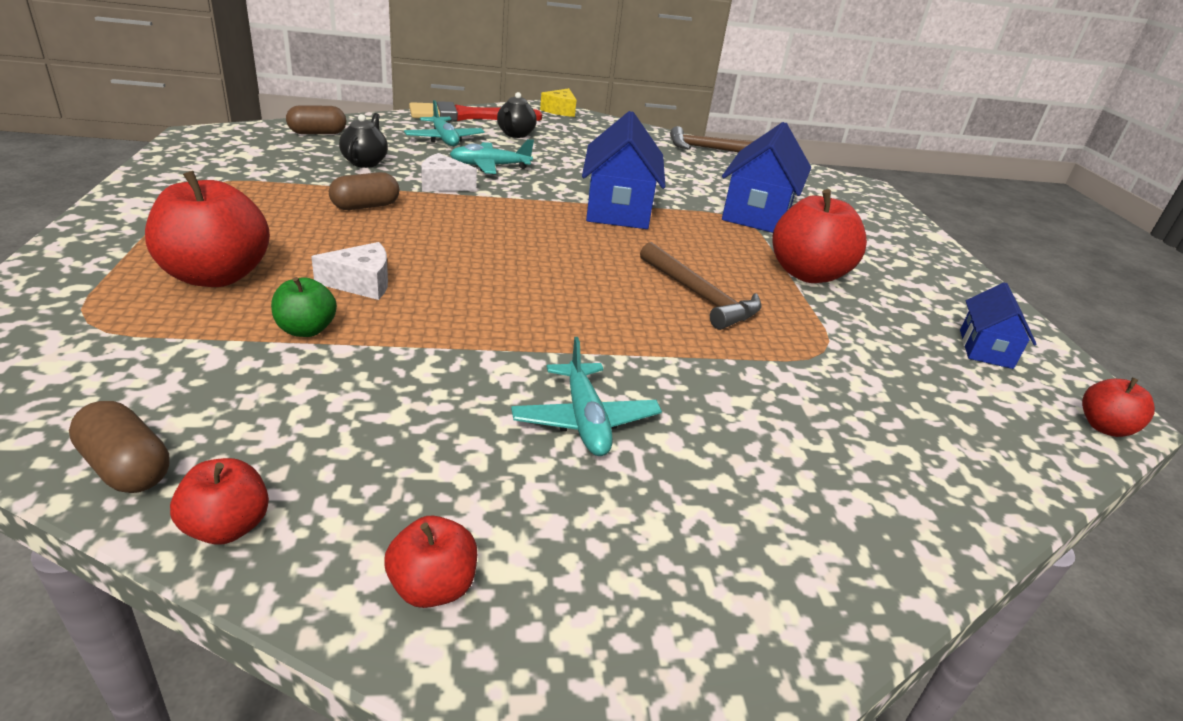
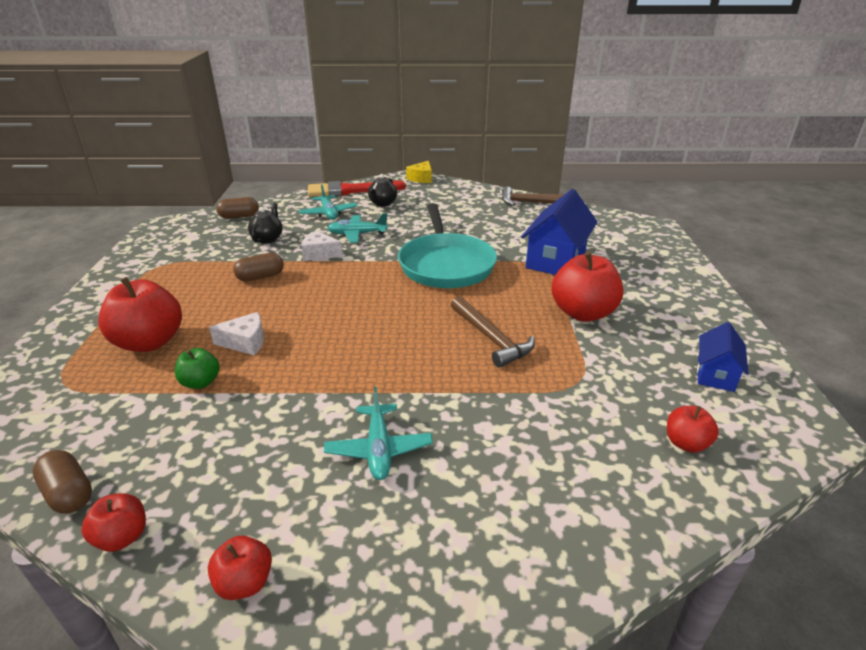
camera: 10 degrees right, 0 degrees up
blue house [582,111,665,229] -> turquoise pan [398,203,497,288]
red apple [1082,378,1155,437] -> red apple moved to [667,406,719,453]

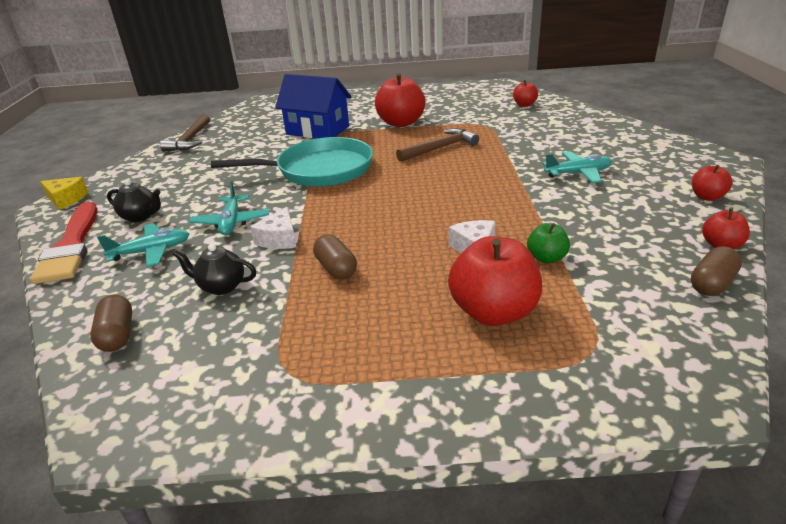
camera: 90 degrees left, 0 degrees up
blue house [697,322,749,392] -> none

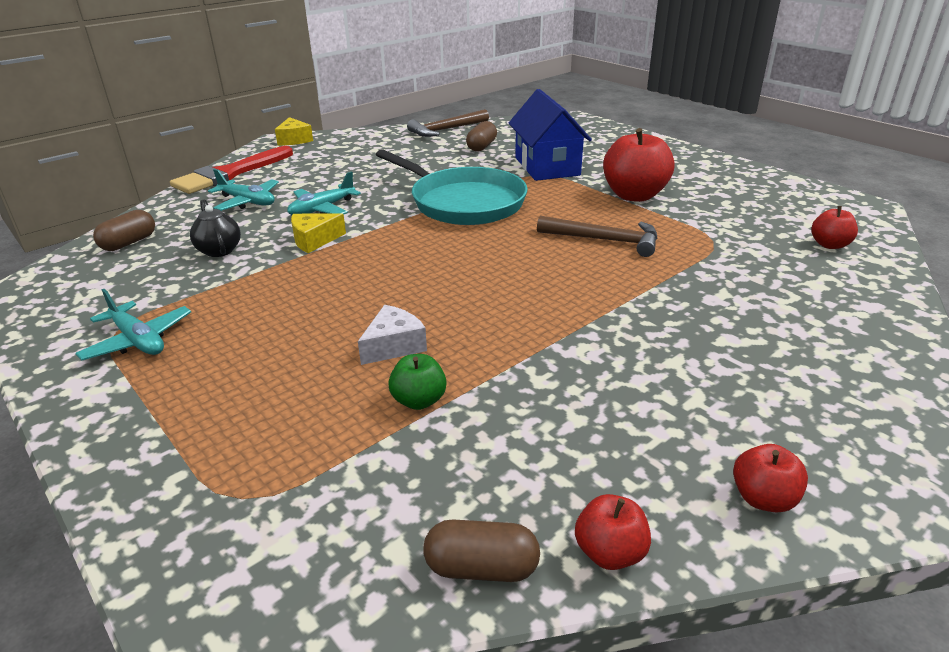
camera: 50 degrees right, 0 degrees up
black teapot [107,179,161,222] -> none
white cheese [250,207,296,249] -> yellow cheese [291,213,346,253]
brown capsule [313,234,357,280] -> brown capsule moved to [466,121,497,152]
red apple [448,236,542,326] -> none
turquoise plane [542,151,612,183] -> turquoise plane moved to [75,289,191,361]

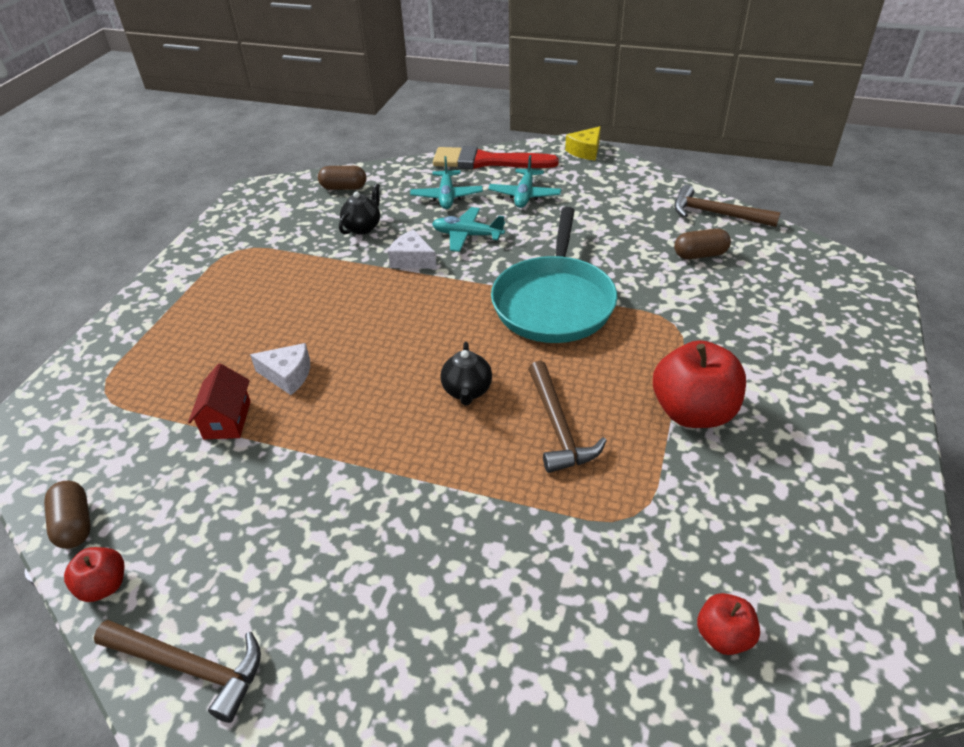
camera: 60 degrees right, 10 degrees up
turquoise plane [75,289,191,361] -> turquoise plane moved to [488,155,562,208]
yellow cheese [291,213,346,253] -> white cheese [388,230,437,269]
green apple [388,354,447,410] -> red house [188,363,251,439]
blue house [509,89,592,181] -> none
red apple [733,444,808,512] -> brown hammer [94,620,261,723]
none -> black teapot [441,342,492,405]

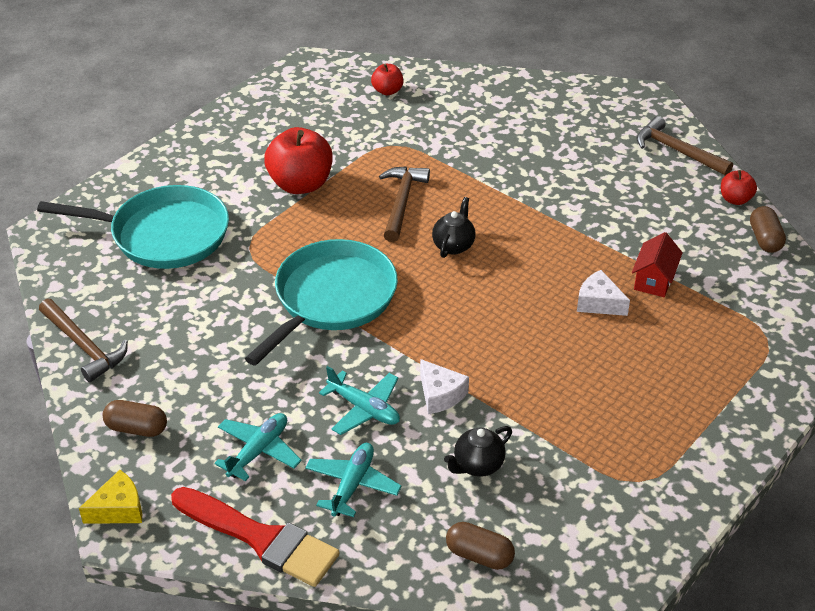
camera: 160 degrees left, 0 degrees up
brown capsule [674,228,731,259] -> brown capsule moved to [103,400,167,437]
none -> turquoise pan [37,185,229,269]

